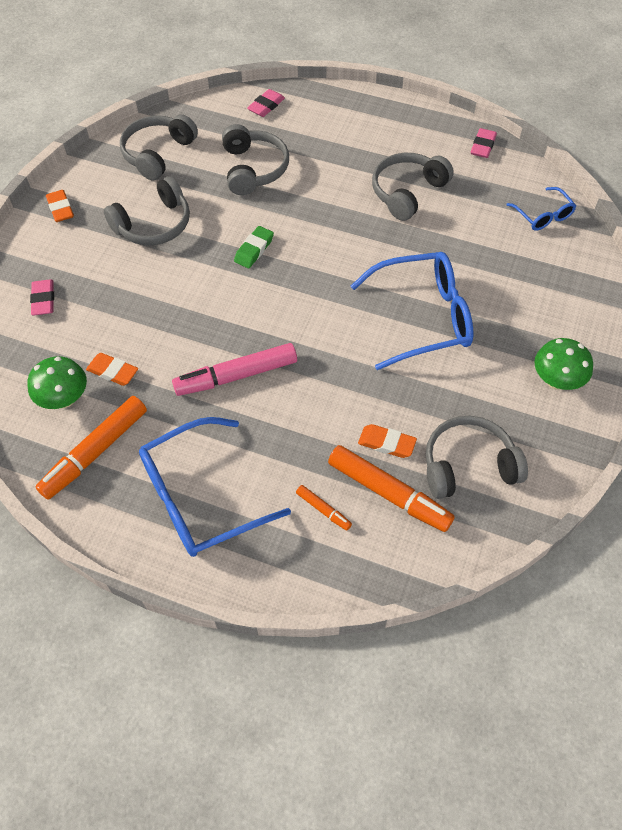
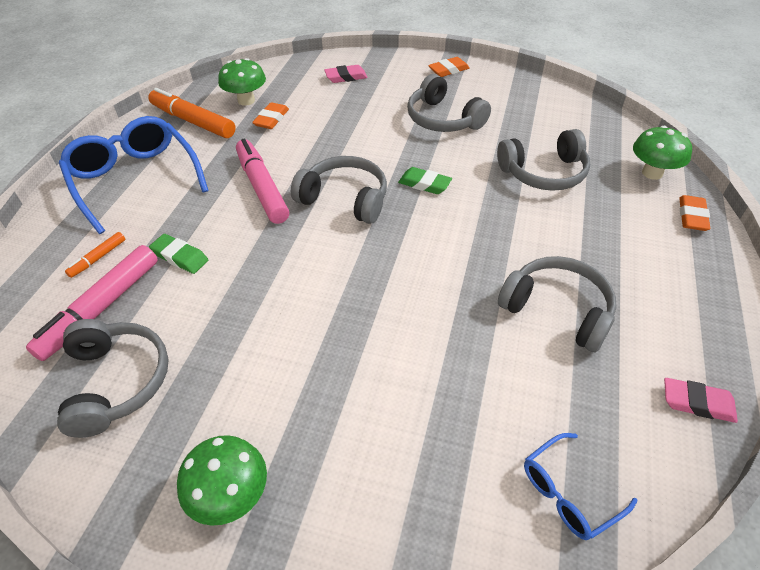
camera: 85 degrees right, 10 degrees down
grey headphones [120,114,198,181] -> grey headphones moved to [291,156,387,224]
pink eraser [247,89,285,117] -> green mushroom [633,126,692,180]
orange marker [328,445,455,532] -> pink marker [26,245,158,361]
blue glasses [351,252,473,370] -> none
orange eraser [358,424,417,458] -> orange eraser moved to [679,195,710,231]
none -> green eraser [149,234,208,274]

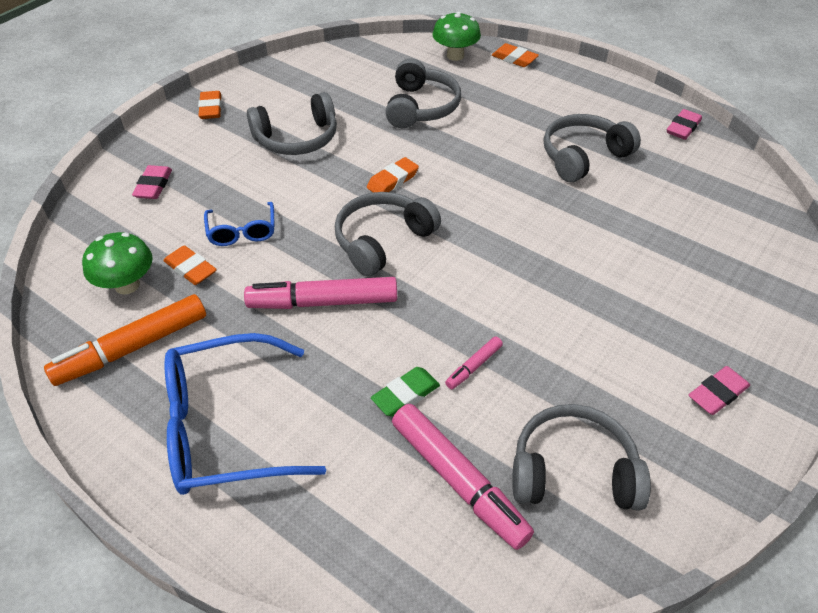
camera: 70 degrees left, 0 degrees up
orange marker [65,232,125,278] -> none
green mushroom [177,435,267,526] -> pink eraser [689,366,750,415]
green eraser [398,167,452,194] -> orange eraser [367,157,419,192]
blue glasses [524,433,637,540] -> blue glasses moved to [204,202,275,246]
none -> pink marker [445,336,503,389]

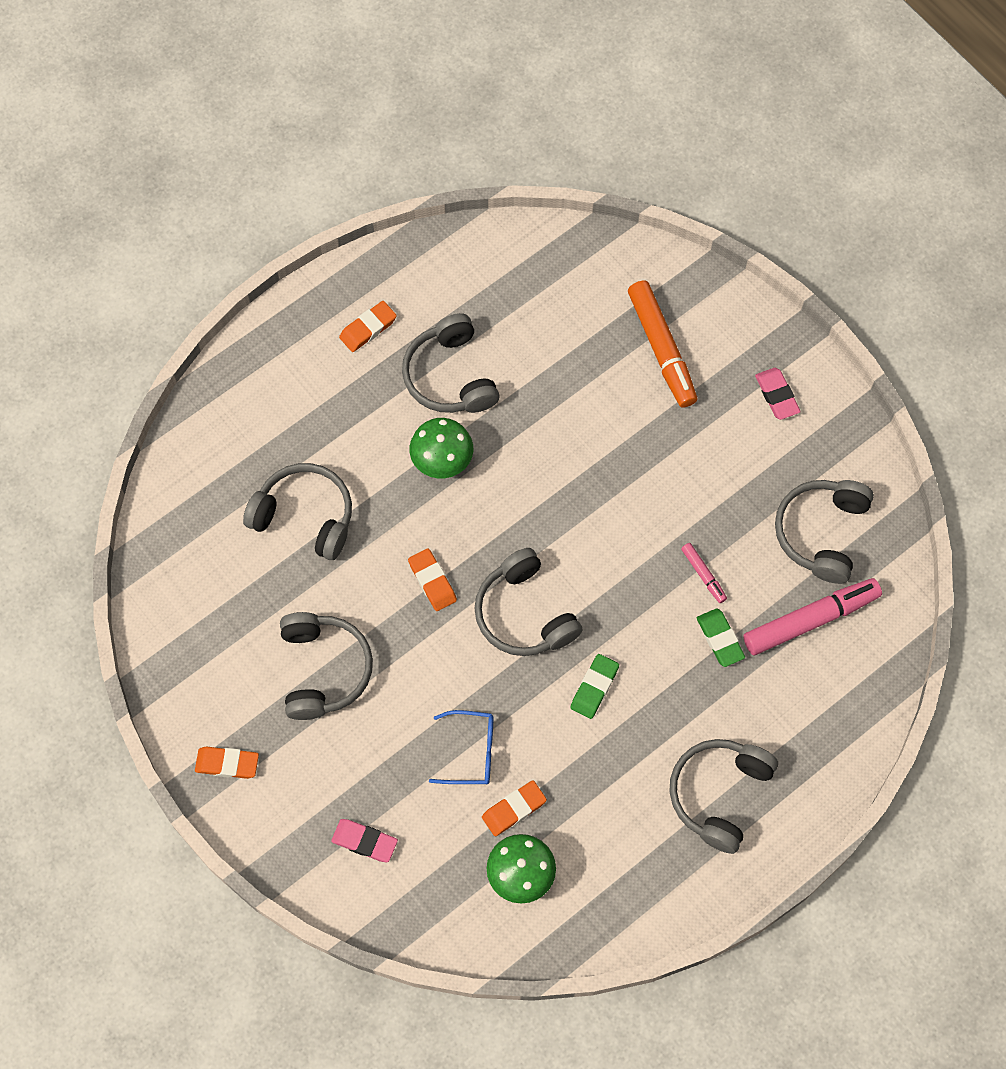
camera: 75 degrees left, 20 degrees up
orange marker [44,294,206,386] -> orange marker moved to [628,281,698,408]
blue glasses [165,333,326,495] -> grey headphones [669,739,778,854]
pink marker [244,277,397,309] -> green eraser [570,654,619,719]
green mushroom [432,11,481,61] -> green mushroom moved to [410,418,473,478]
orange eraser [492,43,539,67] -> orange eraser moved to [339,301,397,352]
pink eraser [667,109,702,140] -> none

